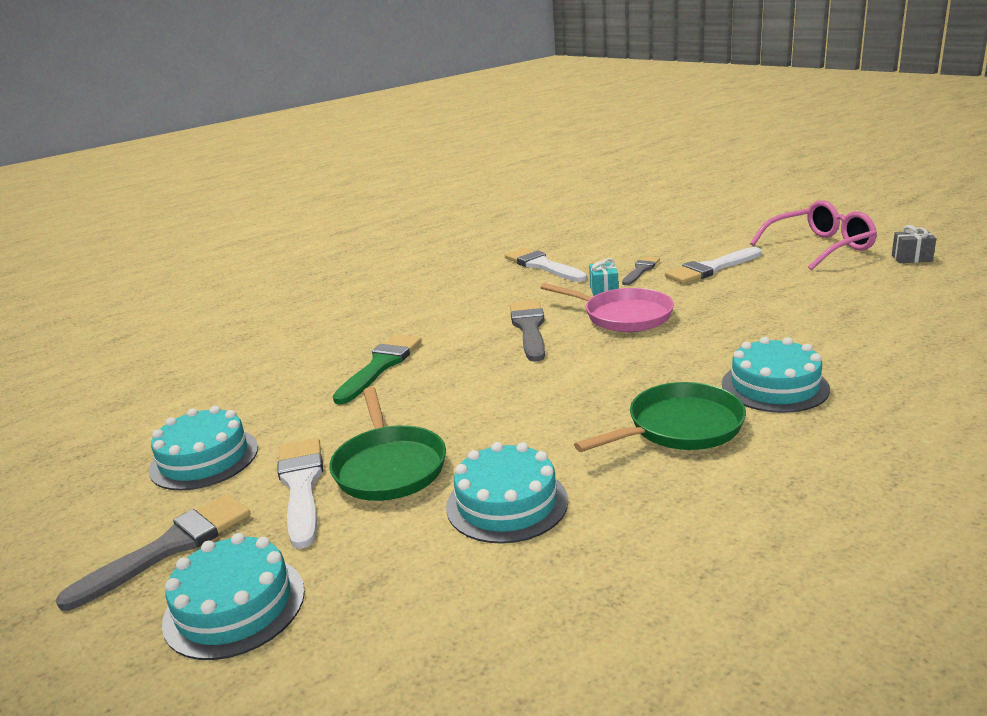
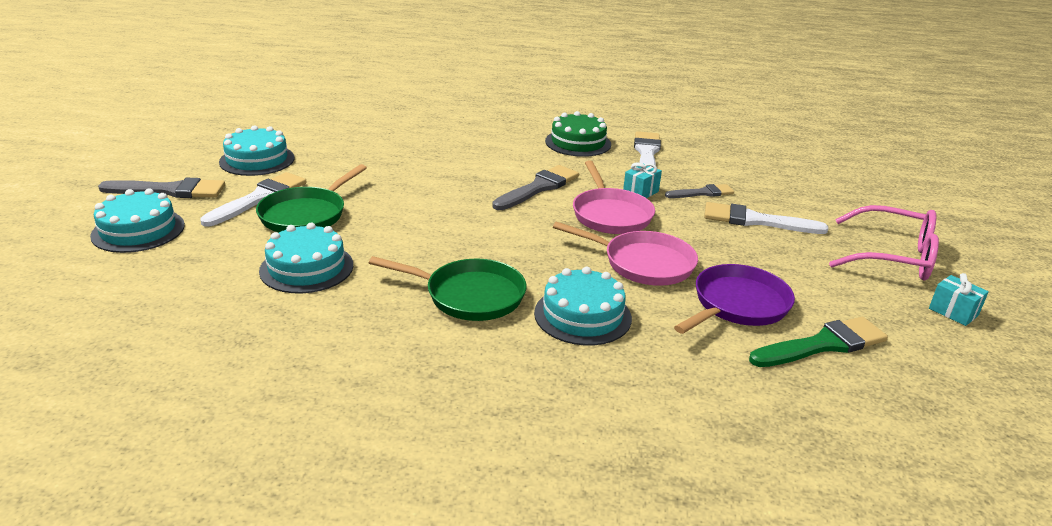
camera: 40 degrees right, 5 degrees up
green brush [333,334,422,405] -> green brush moved to [749,317,888,367]
grey gift [892,225,936,263] -> turquoise gift [929,273,989,326]
none -> green cake [545,111,611,157]
none -> pink pan [553,222,698,286]
none -> purple pan [674,264,795,334]

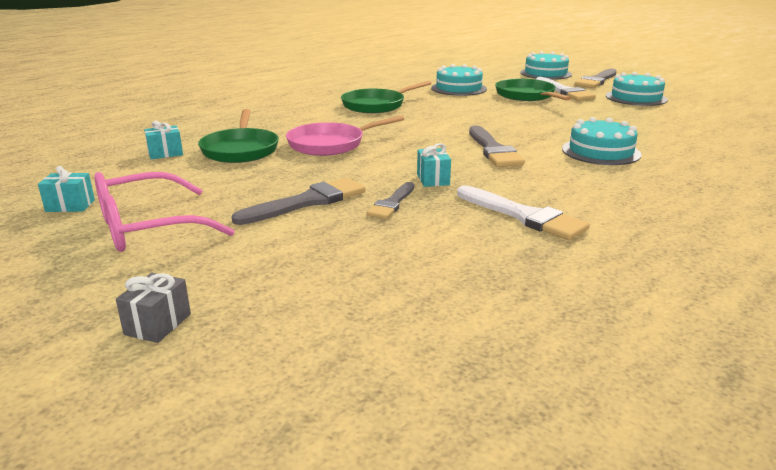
camera: 130 degrees right, 5 degrees down
turquoise cake [534,267,632,346] -> turquoise cake moved to [562,117,642,165]
green cake [545,111,611,157] -> none
pink pan [573,160,655,234] -> none
purple pan [674,264,795,334] -> green pan [198,109,279,163]
white brush [704,202,829,234] -> grey brush [232,178,366,225]
green brush [749,317,888,367] -> turquoise gift [144,121,183,159]
none -> grey gift [116,273,191,343]

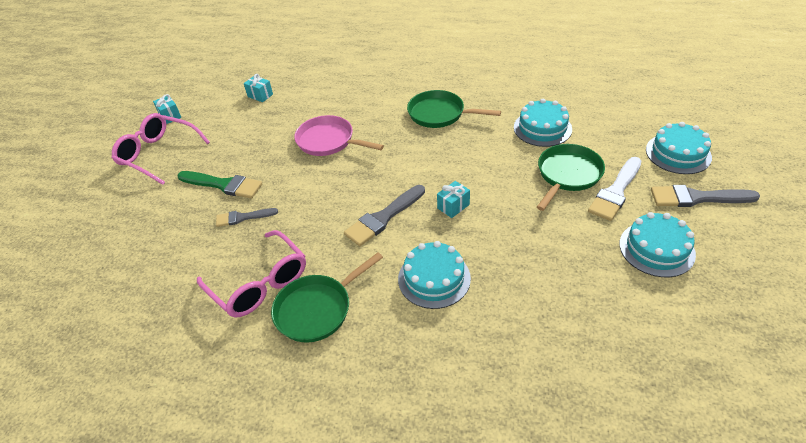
camera: 60 degrees right, 20 degrees up
grey gift [116,273,191,343] -> none
green pan [198,109,279,163] -> green pan moved to [271,252,383,342]
grey brush [232,178,366,225] -> green brush [178,171,262,198]
turquoise gift [417,143,451,187] -> turquoise gift moved to [437,181,470,218]
white brush [457,185,590,240] -> pink glasses [197,230,306,318]

